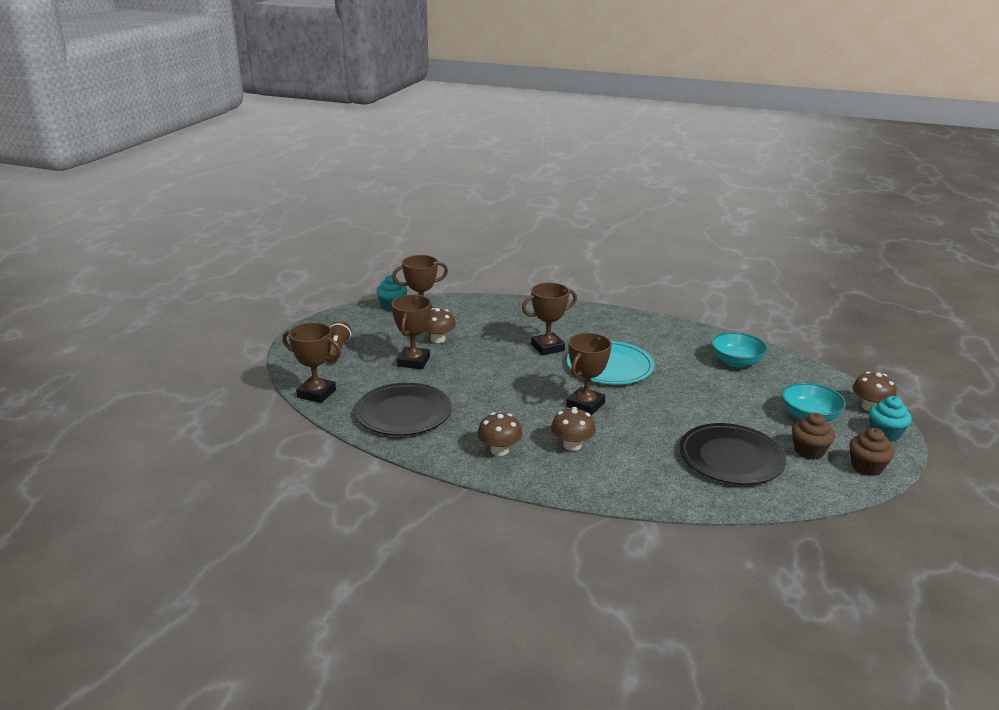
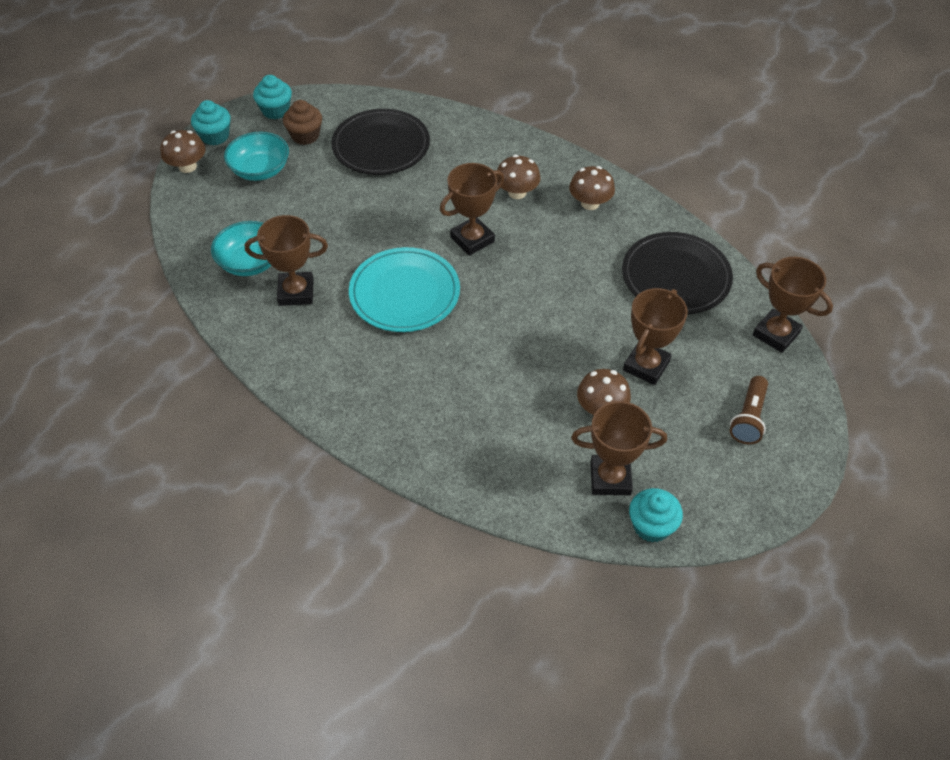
camera: 160 degrees left, 25 degrees up
brown trophy [522,283,577,355] -> brown trophy moved to [245,215,328,306]
brown cupcake [849,428,895,476] -> turquoise cupcake [253,75,292,119]

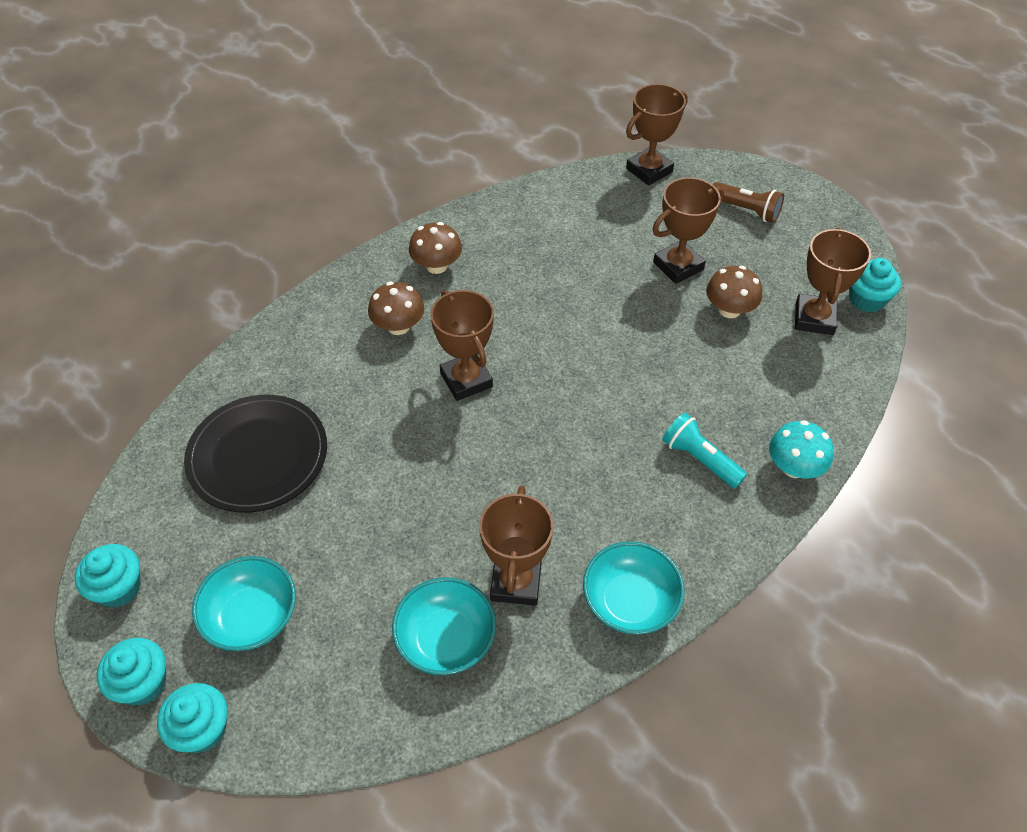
camera: 80 degrees left, 0 degrees up
brown mushroom [160,130,205,173] -> turquoise cupcake [157,683,228,753]
brown cupcake [283,100,322,145] -> none
turquoise plate [349,247,460,332] -> none
black plate [622,232,733,314] -> none
brown trophy [623,288,688,385] -> brown trophy turned 75 degrees counterclockwise [653,177,724,284]
none -> turquoise bowl [583,541,684,635]
none -> turquoise flashlight [662,413,747,488]
none -> turquoise mushroom [769,420,834,478]

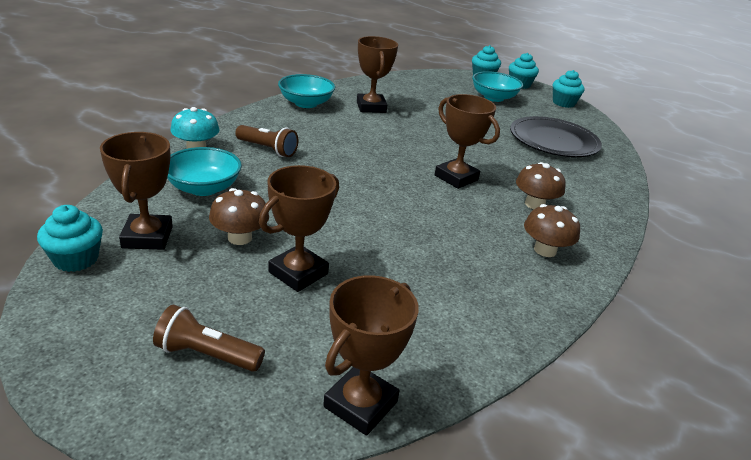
camera: 160 degrees right, 20 degrees down
turquoise bowl [392,577,496,675] -> turquoise bowl moved to [167,147,242,196]
turquoise flashlight [662,413,747,488] -> brown flashlight [235,125,298,157]

